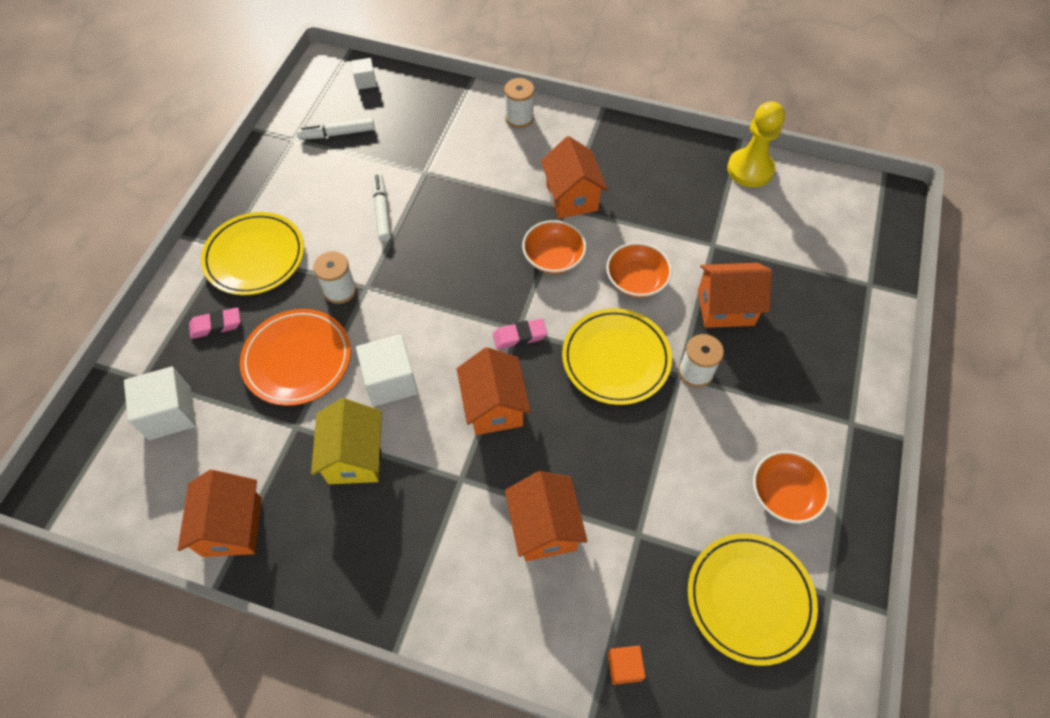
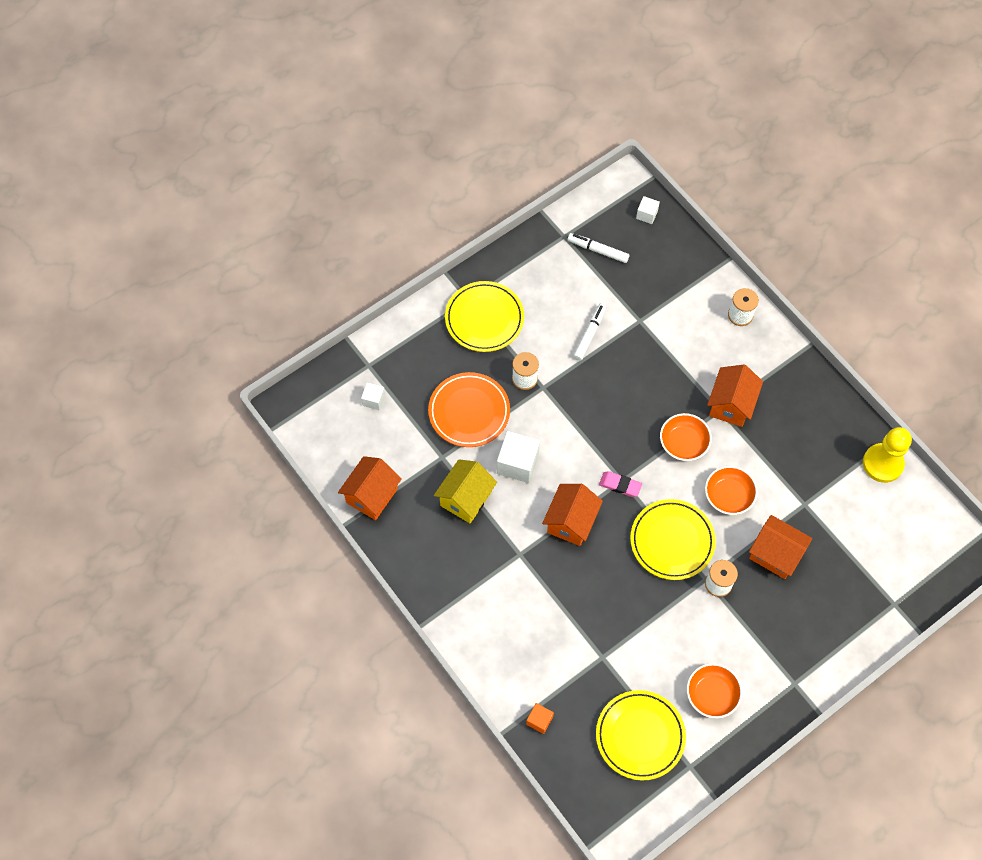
camera: 35 degrees right, 5 degrees up
white cube [124,367,196,440] -> white cube [361,383,385,410], size x0.55
pink eraser [189,307,240,339] -> none
orange house [505,471,588,561] -> none

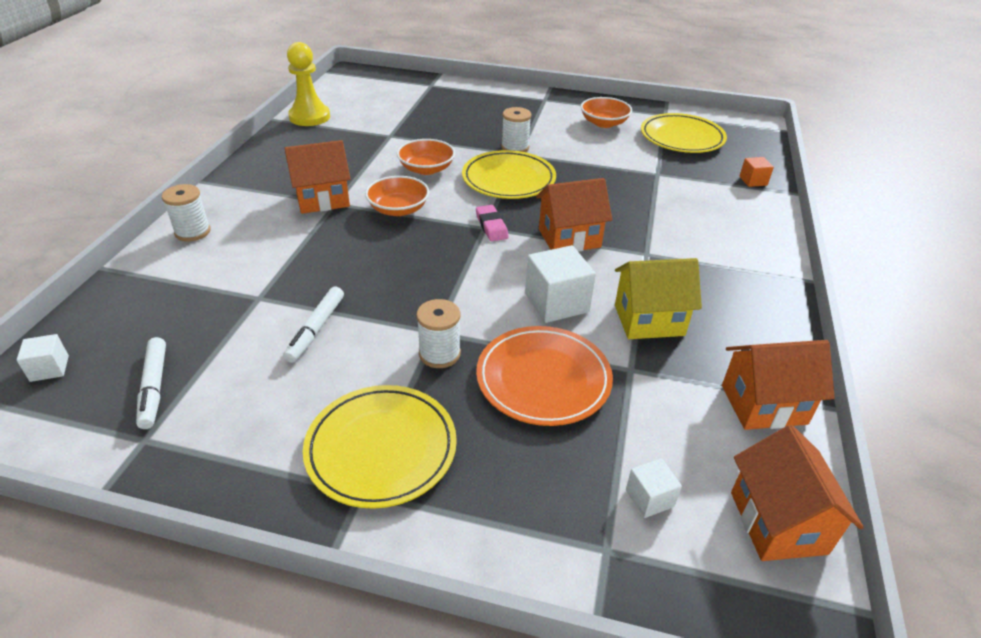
camera: 130 degrees left, 25 degrees down
white marker [573,303,607,361] -> white marker turned 60 degrees counterclockwise [283,286,344,363]
orange house [749,515,812,579] -> orange house moved to [731,425,864,561]

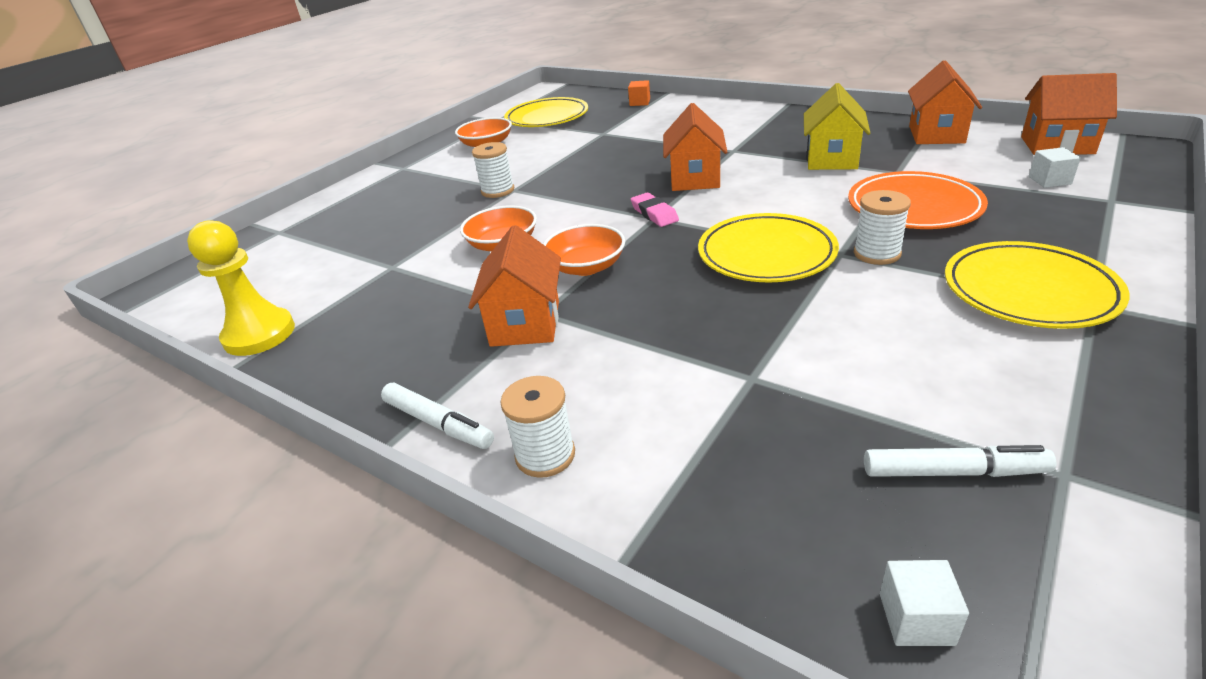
camera: 65 degrees left, 5 degrees down
white marker [283,286,344,363] -> white marker moved to [381,383,494,449]
yellow plate [462,150,556,199] -> yellow plate moved to [698,213,839,283]
pink eraser [476,205,509,241] -> pink eraser turned 60 degrees clockwise [631,192,679,227]
white cube [525,245,596,323] -> none

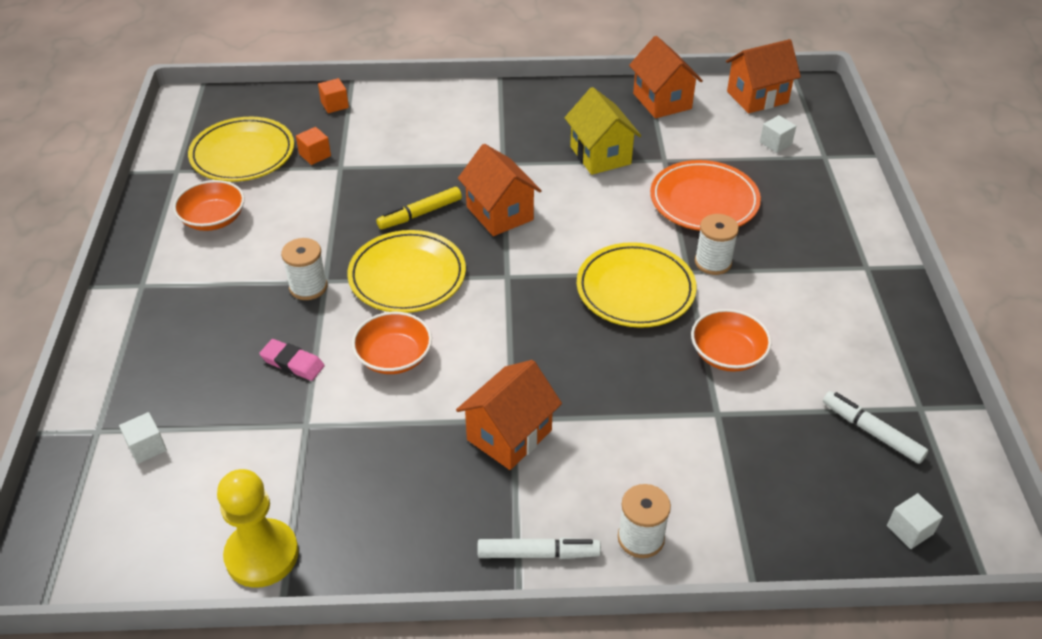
camera: 40 degrees left, 10 degrees up
orange house [468,225,561,347] -> orange house turned 75 degrees clockwise [456,360,562,470]
orange bowl [543,224,625,276] -> orange bowl moved to [691,309,772,372]
pink eraser [631,192,679,227] -> pink eraser moved to [259,339,325,381]
white marker [864,445,1056,477] -> white marker turned 105 degrees counterclockwise [823,391,928,464]
yellow plate [945,241,1130,329] -> yellow plate moved to [347,230,466,313]
none -> white cube [119,412,167,464]
none -> orange cube [296,127,331,165]
none -> yellow marker [376,187,462,229]

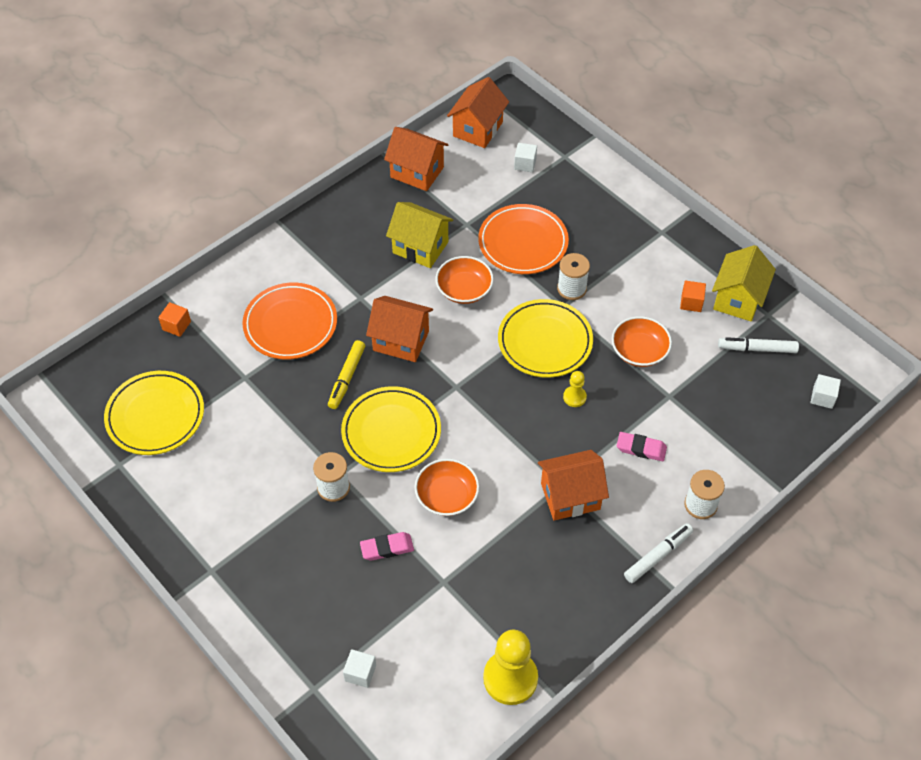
camera: 40 degrees left, 10 degrees up
orange bowl [173,180,245,231] -> orange bowl moved to [435,256,494,304]
orange cube [296,127,331,165] -> orange cube moved to [680,281,706,312]
orange house [456,360,562,470] -> orange house turned 75 degrees clockwise [538,450,609,521]
none -> orange plate [242,283,337,359]
none -> yellow pawn [563,371,587,407]
none -> pink eraser [617,432,667,461]
none -> yellow house [712,245,776,321]

